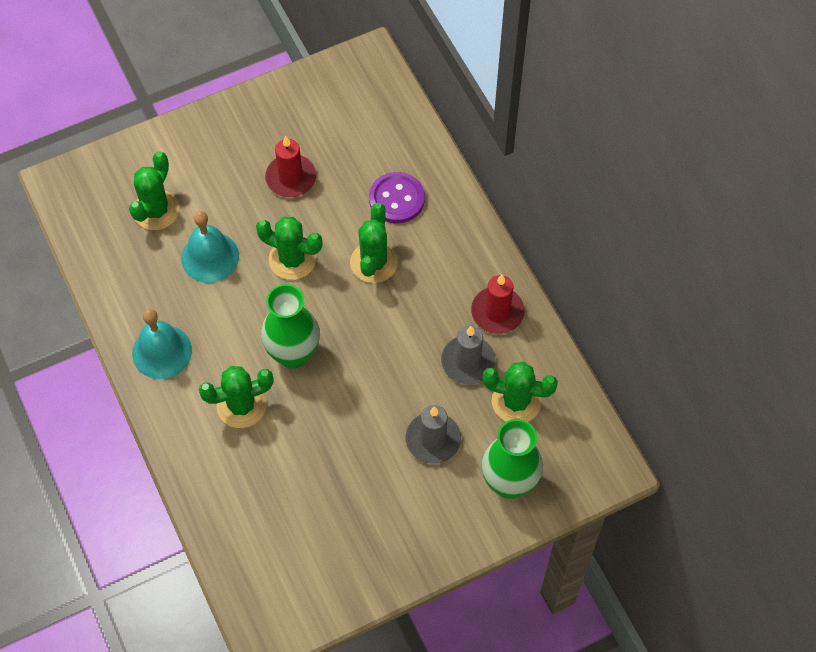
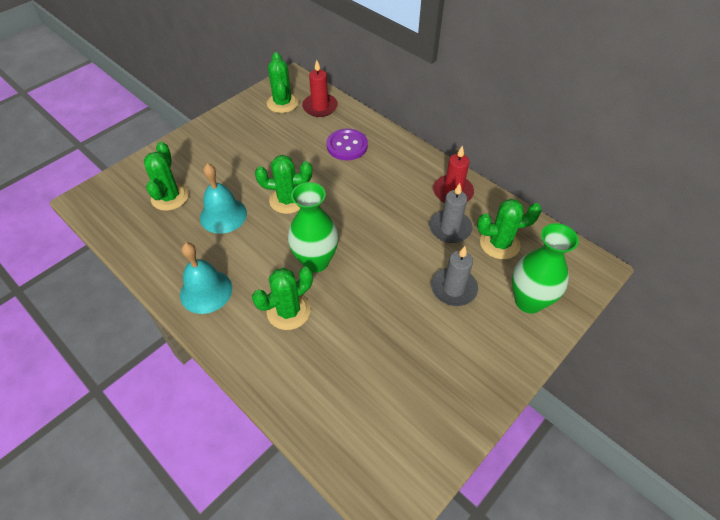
camera: 20 degrees left, 10 degrees down
red candle [265,136,316,197] -> red candle moved to [302,60,338,117]
green cactus [350,203,398,283] -> green cactus moved to [267,52,299,113]

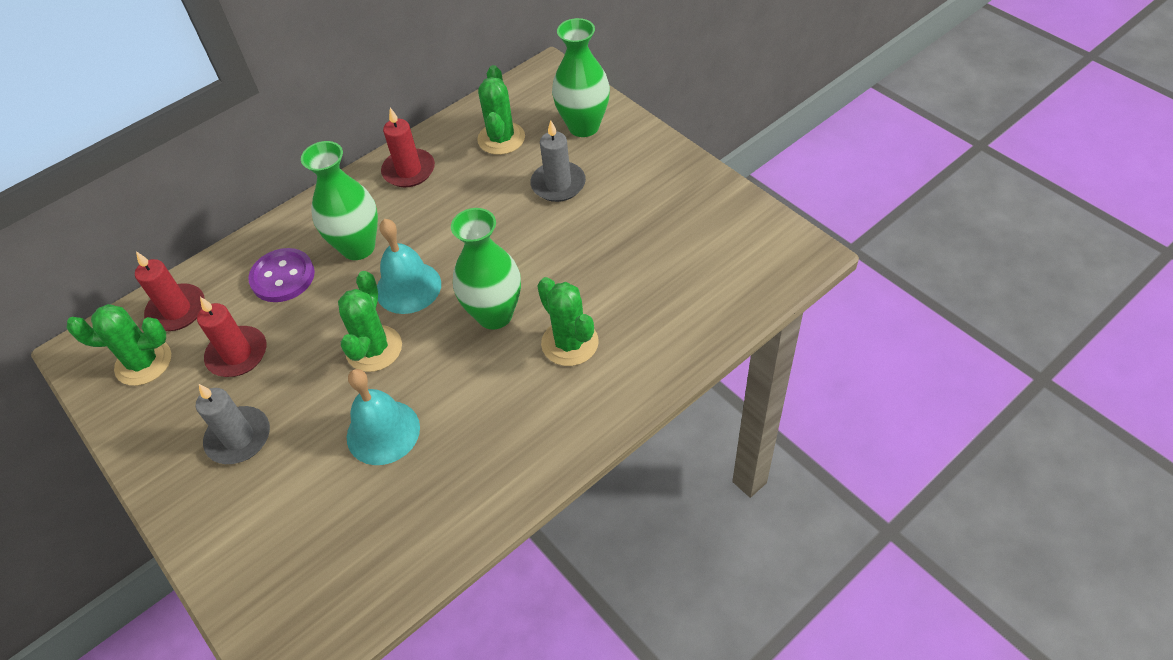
camera: 80 degrees left, 0 degrees up
green cactus [144,142,189,211] -> none
turquoise bell [180,243,232,314] -> turquoise bell moved to [377,219,441,314]
grey candle [429,183,472,243] -> grey candle moved to [196,384,270,464]
none -> red candle [197,297,267,377]
none -> green vase [301,141,378,260]

